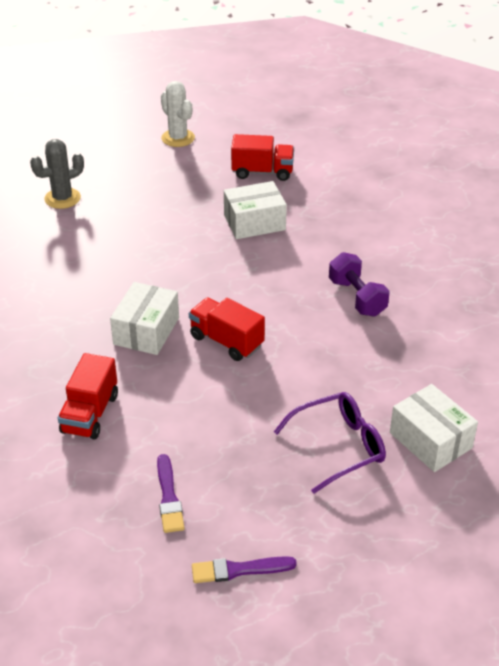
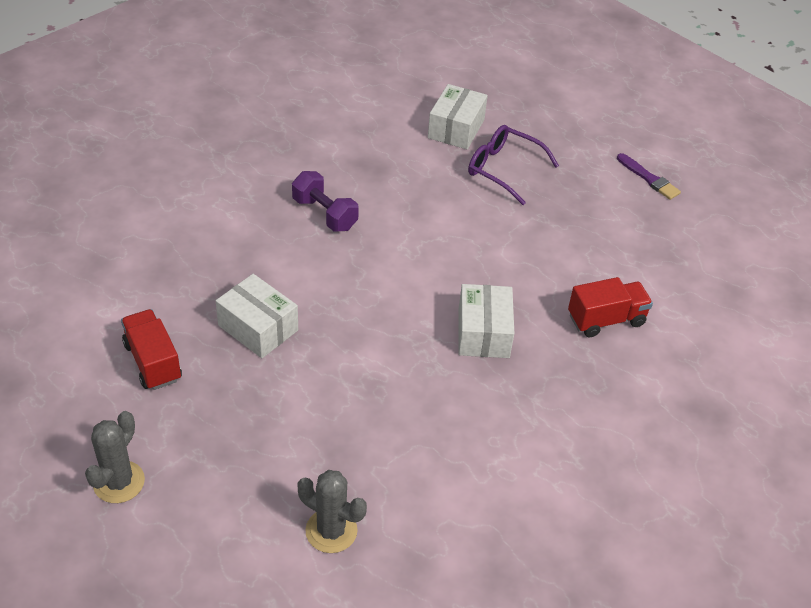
camera: 125 degrees left, 5 degrees up
white box [110,282,179,355] -> white box turned 75 degrees counterclockwise [459,284,514,358]
purple brush [157,454,185,533] -> none
white cactus [161,81,195,147] -> grey cactus [85,411,145,503]
red truck [189,297,265,361] -> none
purple dumbbell [329,252,390,317] -> purple dumbbell turned 75 degrees counterclockwise [292,171,359,232]

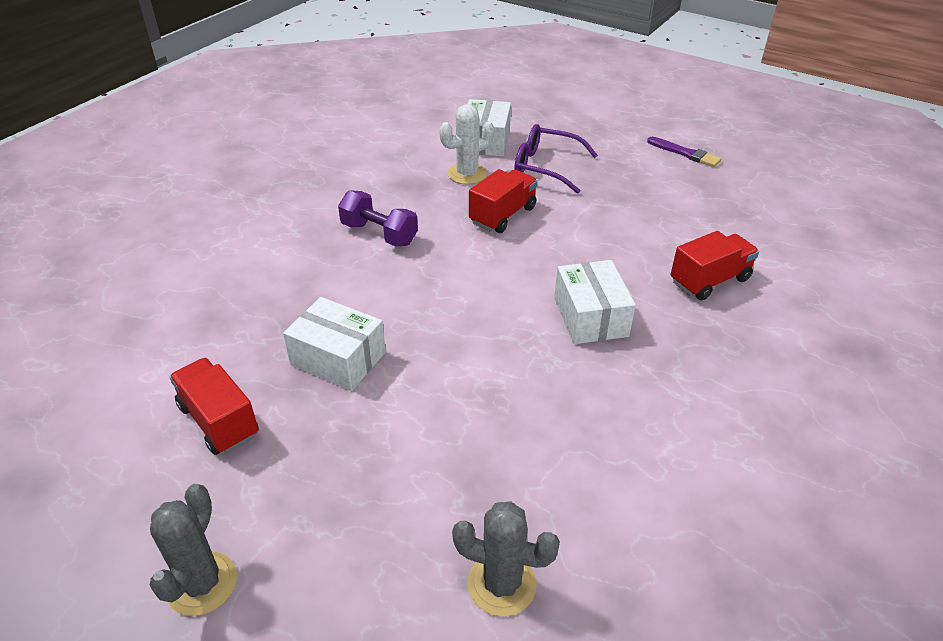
camera: 10 degrees left, 5 degrees down
none -> white cactus [439,104,494,184]
none -> red truck [469,169,538,233]

